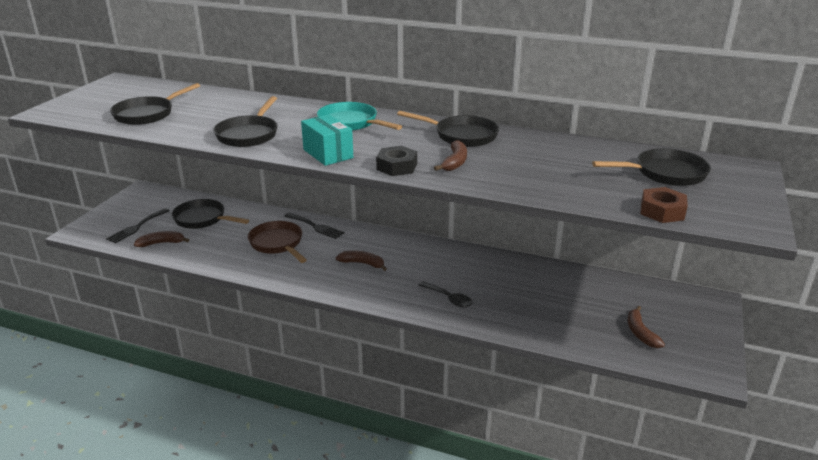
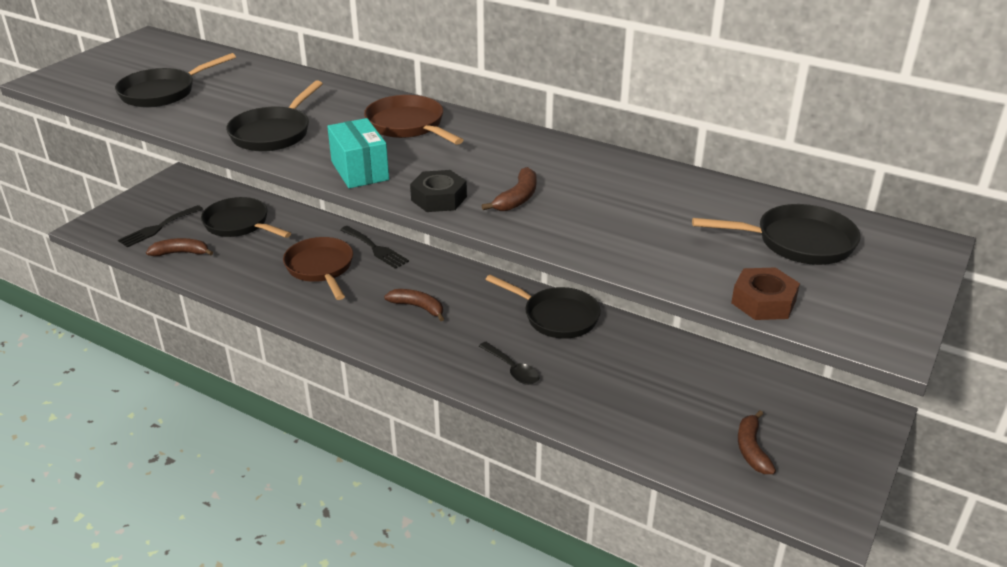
camera: 10 degrees right, 5 degrees up
turquoise pan [317,102,402,131] -> brown pan [364,95,463,145]
black pan [397,111,499,147] -> black pan moved to [485,275,601,339]

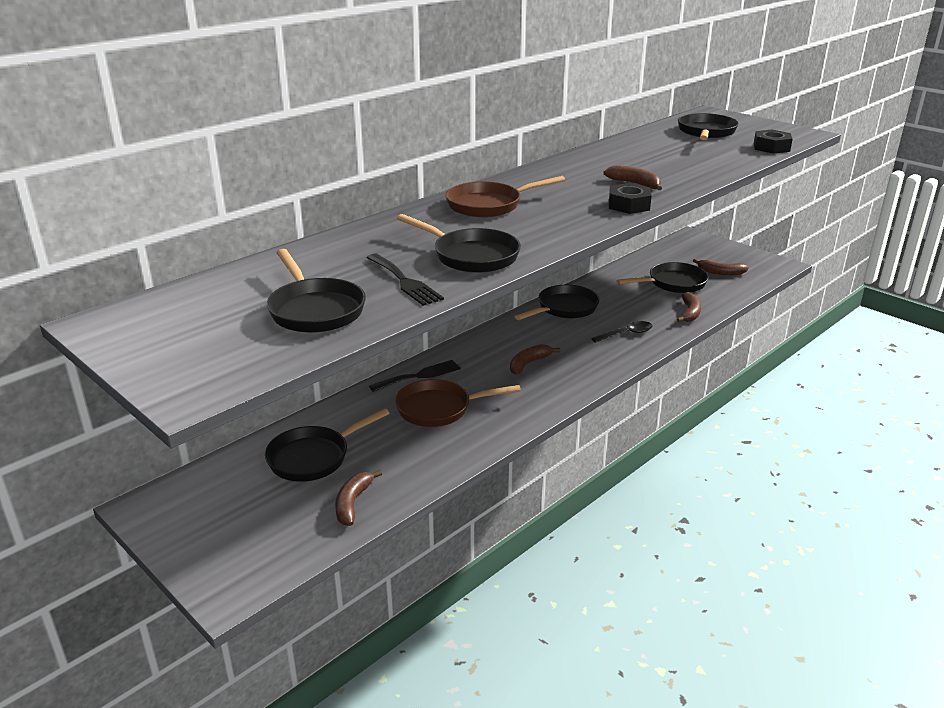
camera: 75 degrees left, 5 degrees down
black fork [118,205,203,248] -> black fork moved to [367,254,444,306]
turquoise box [327,118,389,188] -> none
brown nut [731,268,800,320] -> black nut [754,130,793,154]
none -> black pan [617,262,709,293]
none -> brown banana [676,292,701,322]

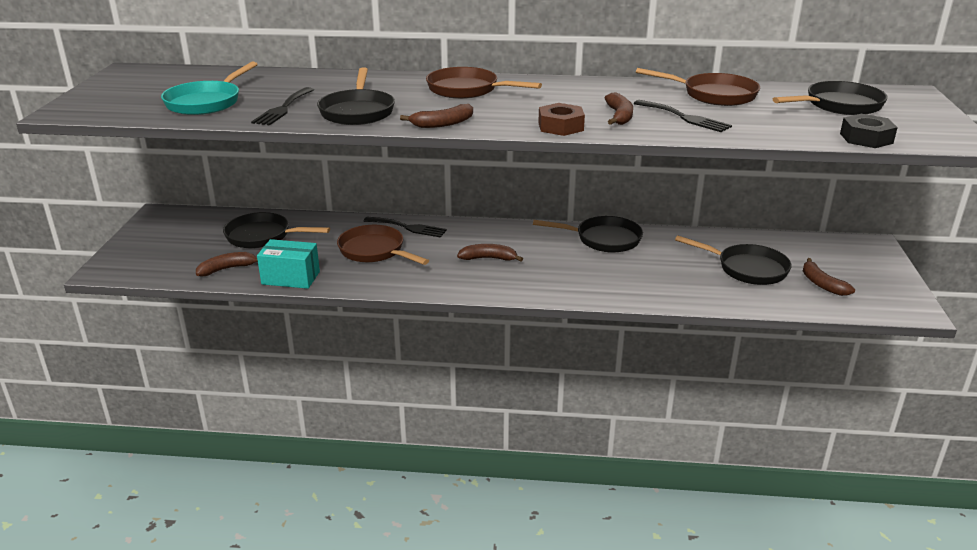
camera: 50 degrees right, 0 degrees up
black pan [267,249,366,333] -> turquoise pan [161,61,258,115]
black spoon [591,321,652,343] -> none
black nut [609,183,652,214] -> brown nut [538,103,585,136]
brown banana [676,292,701,322] -> brown banana moved to [400,104,473,128]
none -> turquoise box [257,239,320,289]
none -> black fork [634,100,732,132]
none -> brown pan [636,68,760,106]

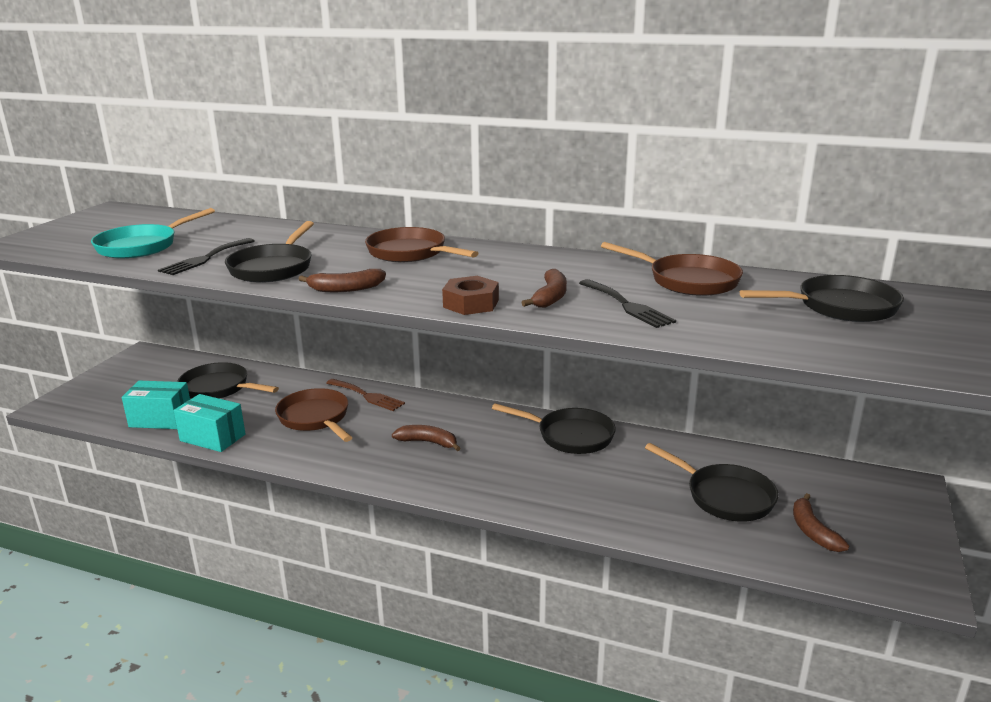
camera: 15 degrees right, 5 degrees down
brown banana [196,252,258,276] -> turquoise box [122,381,190,429]
black fork [364,216,447,238] -> brown fork [326,379,405,411]
black nut [840,114,898,148] -> none

